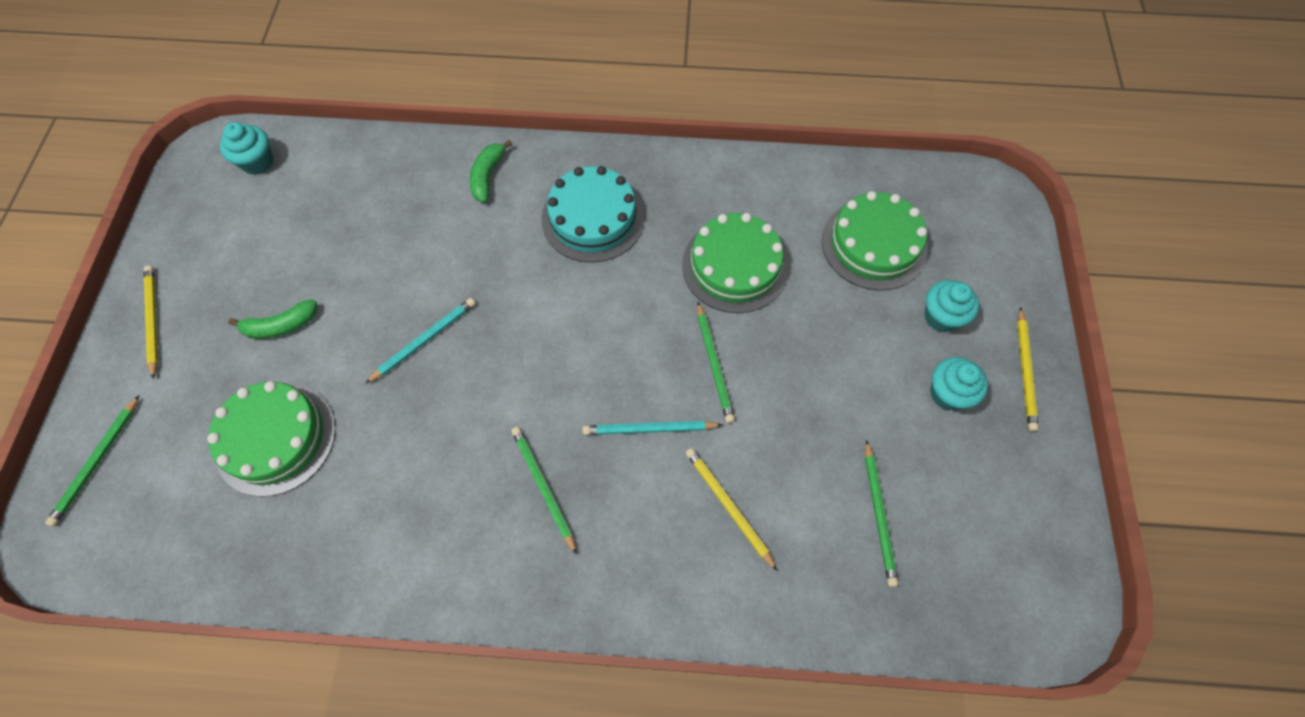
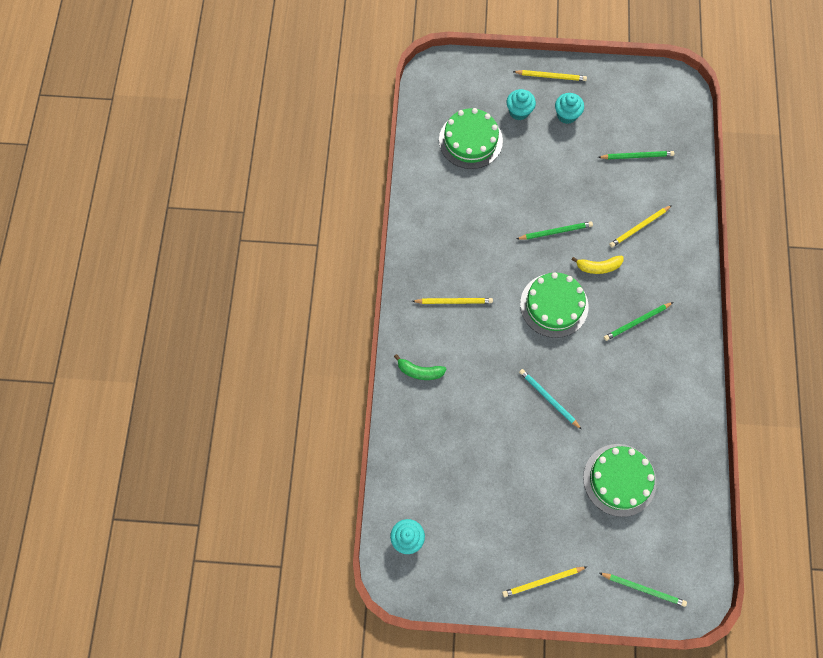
camera: 90 degrees left, 5 degrees up
green banana [228,299,317,339] -> none
turquoise cake [542,166,645,263] -> yellow pencil [412,298,493,304]
turquoise pencil [582,421,723,435] -> yellow banana [572,256,624,274]
green cake [682,213,788,313] -> green cake moved to [520,272,589,338]

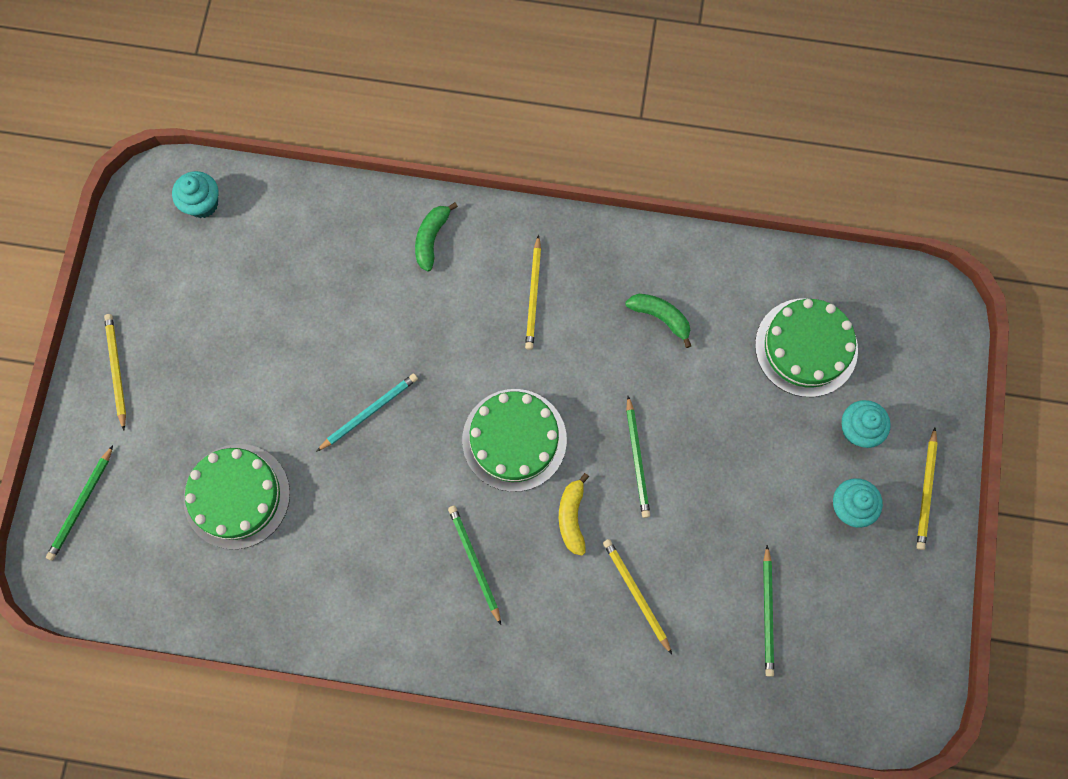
camera: 95 degrees right, 5 degrees up
none -> green banana [625,294,691,348]

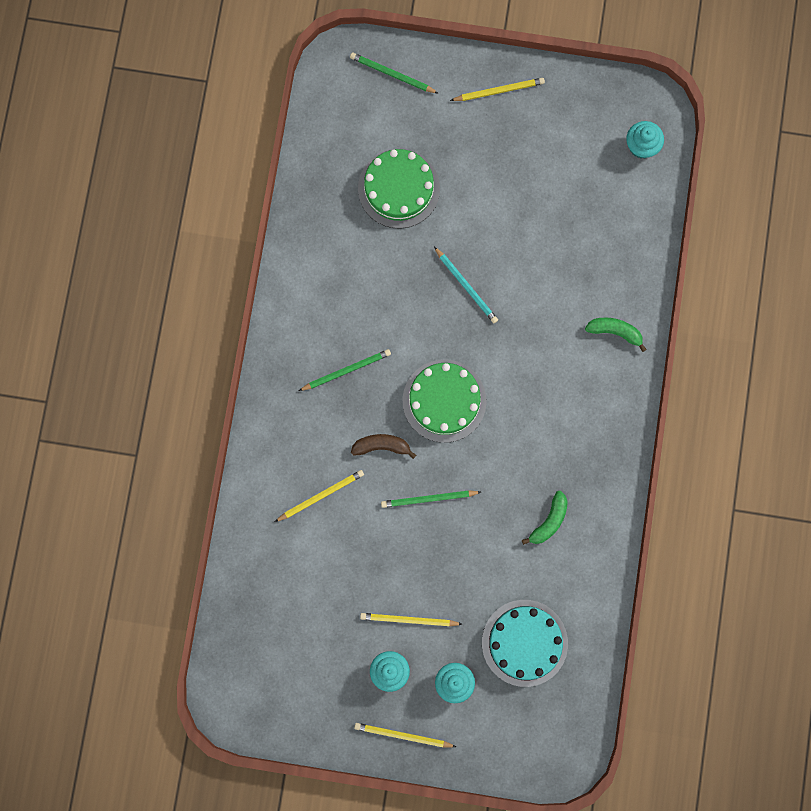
camera: 90 degrees right, 5 degrees up
yellow pencil [525,235,541,350] -> yellow pencil moved to [360,613,462,627]
yellow banana [559,473,589,556] -> brown banana [351,434,416,459]
green cake [755,298,858,397] -> turquoise cake [482,600,568,687]
green pencil [763,545,774,677] -> none

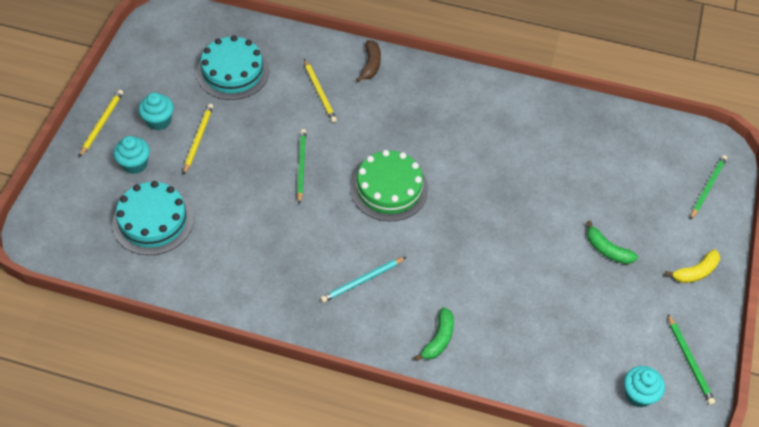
camera: 95 degrees right, 25 degrees down
green pencil [299,349,391,391] -> green pencil moved to [668,314,715,405]
brown banana [351,434,416,459] -> brown banana moved to [356,40,381,82]
green cake [358,149,440,229] -> none
turquoise pencil [434,247,498,323] -> turquoise pencil moved to [320,257,406,303]
yellow pencil [450,78,545,101] -> yellow banana [665,249,720,283]
green banana [522,491,568,545] -> green banana moved to [587,221,638,264]
none -> turquoise cake [196,35,269,100]

